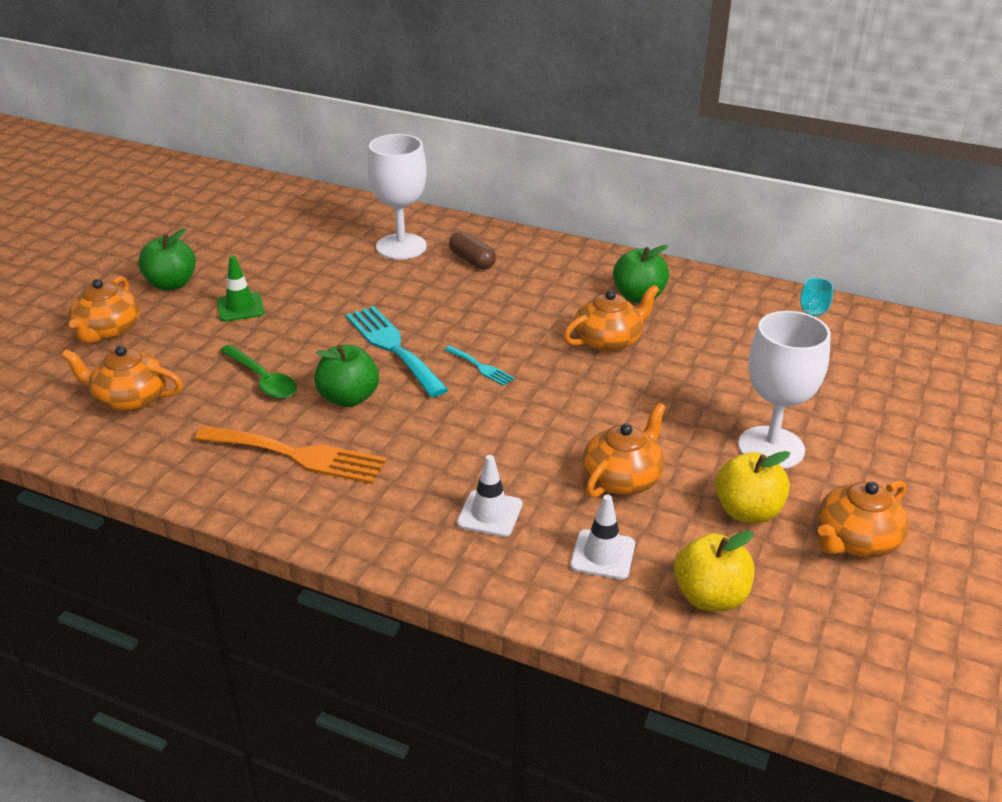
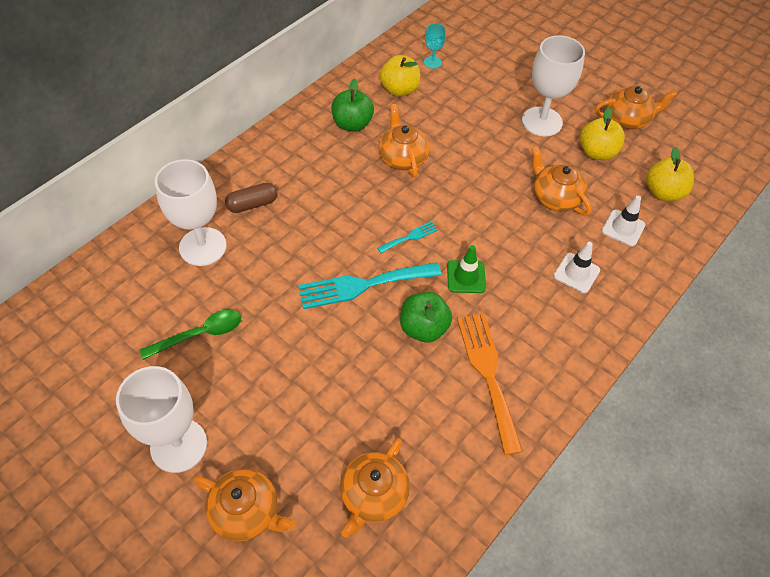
camera: 75 degrees left, 20 degrees up
green apple [138,229,196,291] -> white goblet [116,366,207,473]
orange fork [195,425,387,484] -> orange fork turned 45 degrees counterclockwise [457,313,523,455]
green traffic cone [217,256,264,322] -> green traffic cone moved to [447,245,486,293]
green spoon [220,345,297,399] -> green spoon moved to [140,310,241,360]
orange teapot [818,480,909,558] -> orange teapot turned 75 degrees counterclockwise [595,86,677,129]
none -> yellow apple [380,55,420,97]

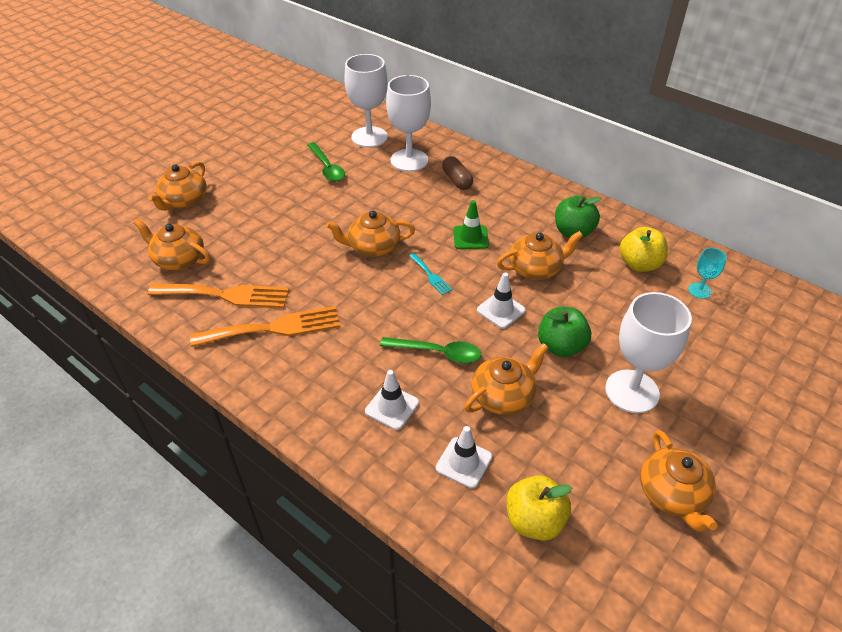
camera: 90 degrees right, 10 degrees down
white goblet [116,366,207,473] -> white goblet moved to [344,54,388,148]
turquoise fork [298,262,441,309] -> orange teapot [326,211,415,257]
green apple [400,292,452,343] -> green apple moved to [538,307,591,357]
green traffic cone [447,245,486,293] -> green traffic cone moved to [453,200,489,249]
yellow apple [580,107,625,160] -> none
none -> orange fork [148,284,289,308]
none -> green spoon [380,337,481,363]
none -> white traffic cone [477,273,526,329]

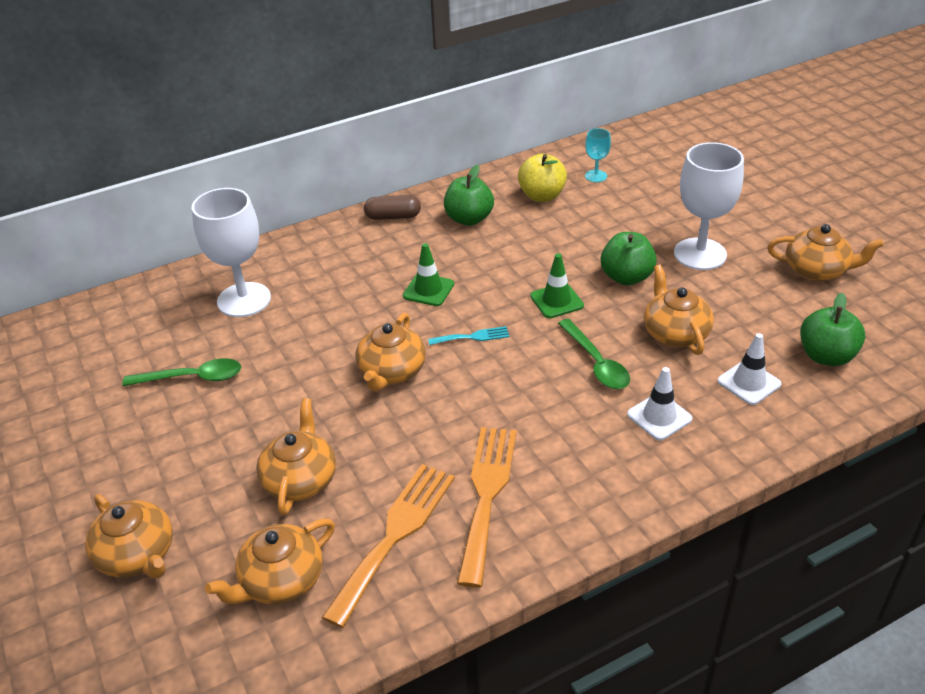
camera: 65 degrees left, 5 degrees down
white goblet [344,54,388,148] -> none
green spoon [380,337,481,363] -> green spoon turned 120 degrees clockwise [558,319,630,389]
brown capsule [442,156,473,190] -> brown capsule moved to [364,195,421,220]
white traffic cone [477,273,526,329] -> green traffic cone [530,254,584,318]
orange teapot [497,231,583,280] -> orange teapot moved to [256,398,336,516]
yellow apple [507,475,572,541] -> green apple [800,293,865,366]

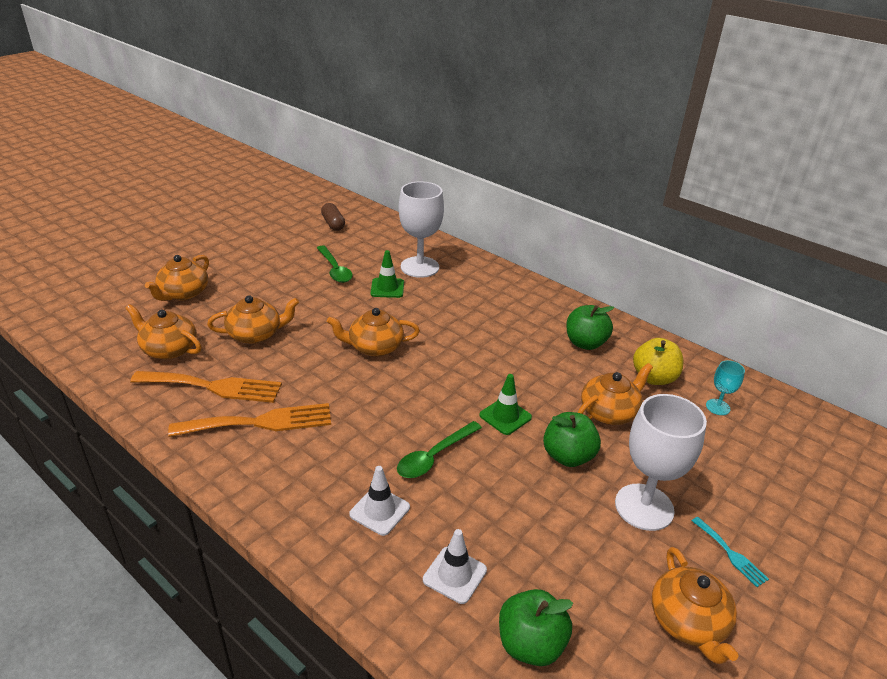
camera: 65 degrees right, 5 degrees down
brown capsule [364,195,421,220] -> brown capsule moved to [321,203,345,231]
green traffic cone [403,243,454,306] -> green traffic cone moved to [371,250,404,298]
turquoise fork [428,326,510,345] -> turquoise fork moved to [692,517,769,587]
orange teapot [644,265,714,355] -> orange teapot moved to [578,363,653,425]

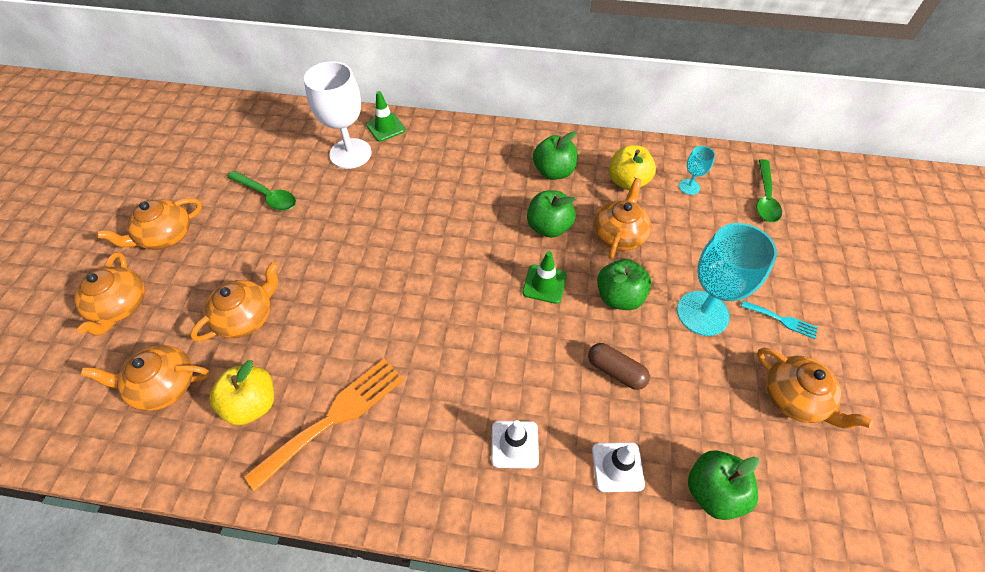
camera: 30 degrees left, 20 degrees up
orange fork [130,371,282,403] -> yellow apple [209,360,274,426]
brown capsule [321,203,345,231] -> brown capsule moved to [588,343,650,390]
orange teapot [327,308,420,357] -> orange teapot moved to [96,198,202,250]
green traffic cone [371,250,404,298] -> green traffic cone moved to [366,91,406,142]
green spoon [397,421,482,478] -> green spoon moved to [757,159,782,222]
white goblet [615,394,707,531] -> turquoise goblet [677,223,777,336]
none -> green apple [527,190,576,238]

